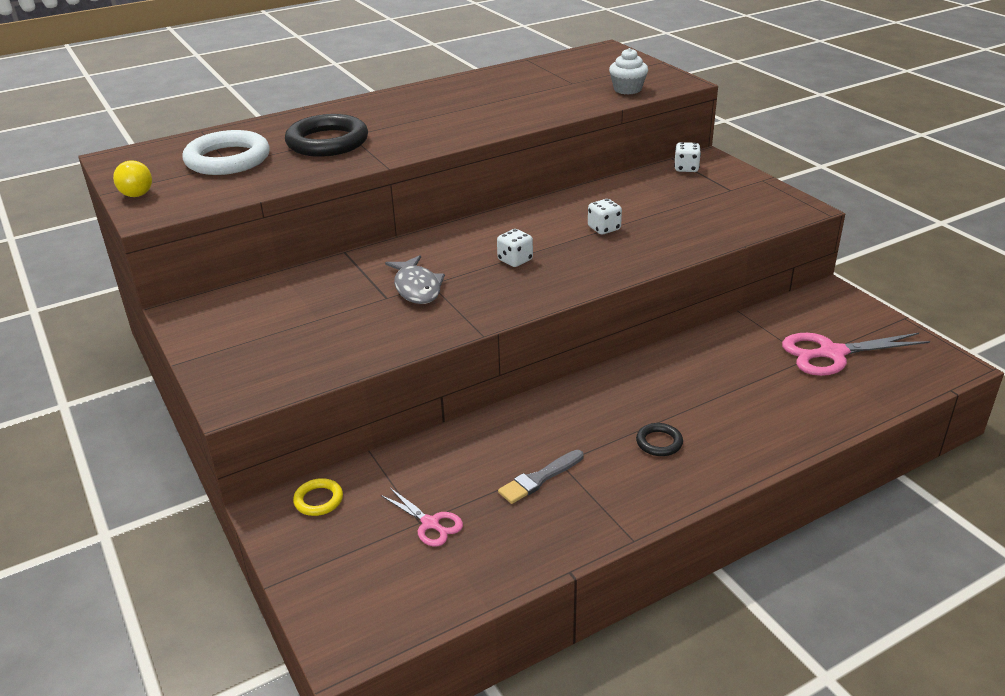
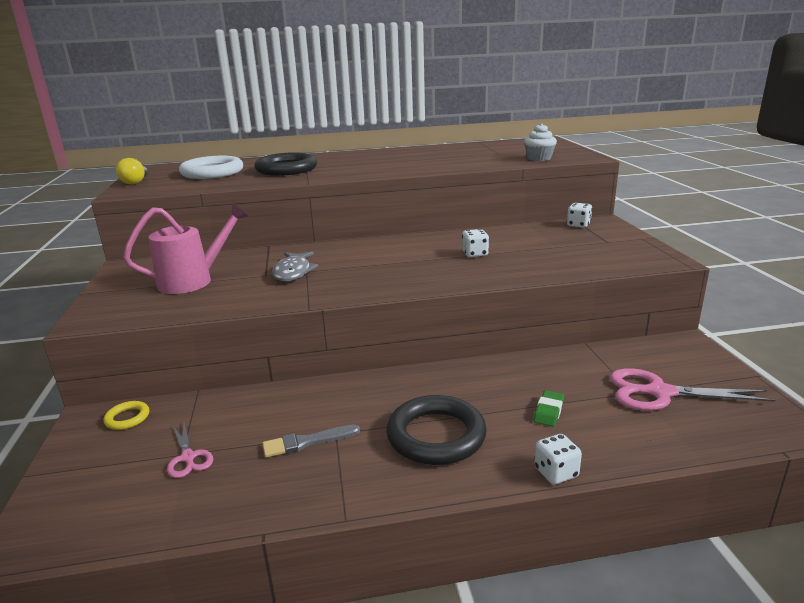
camera: 20 degrees right, 10 degrees down
white dice [497,229,533,267] -> white dice moved to [534,434,582,485]
black ring [636,423,683,456] -> black ring [386,395,487,465], size x2.16
none -> pink watering can [123,203,248,294]
none -> green eraser [534,390,564,427]

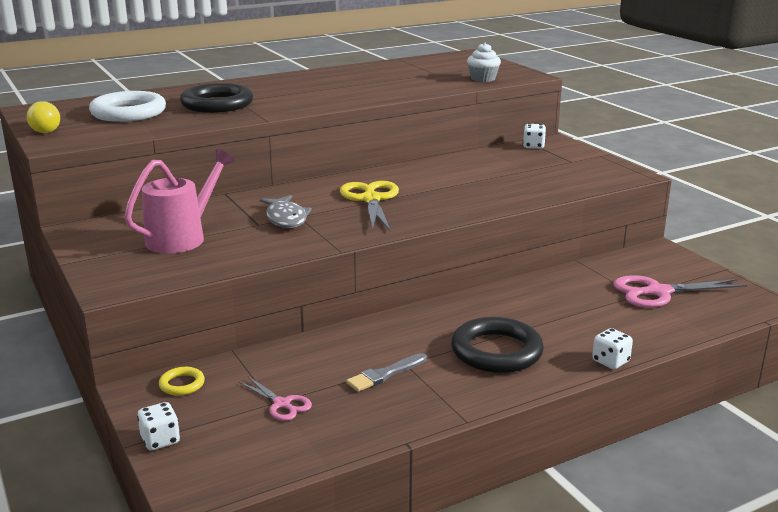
camera: 20 degrees left, 0 degrees up
white dice [462,229,489,257] -> white dice moved to [137,402,180,450]
green eraser [534,390,564,427] -> none
none -> yellow scissors [340,181,399,232]

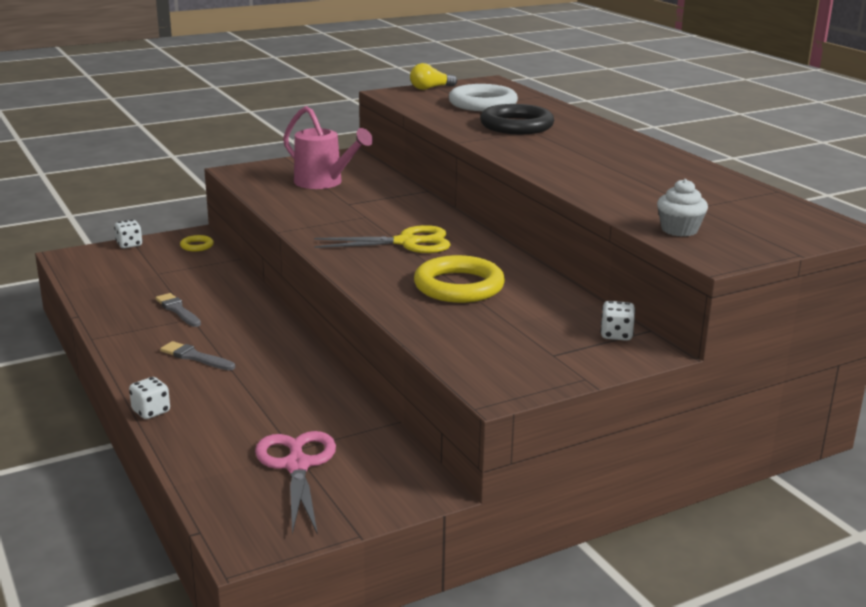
camera: 90 degrees right, 0 degrees up
pink scissors [239,376,312,421] -> none
grey fish [260,195,312,228] -> none
black ring [451,317,544,373] -> grey brush [160,341,235,371]
none -> yellow ring [414,255,505,303]

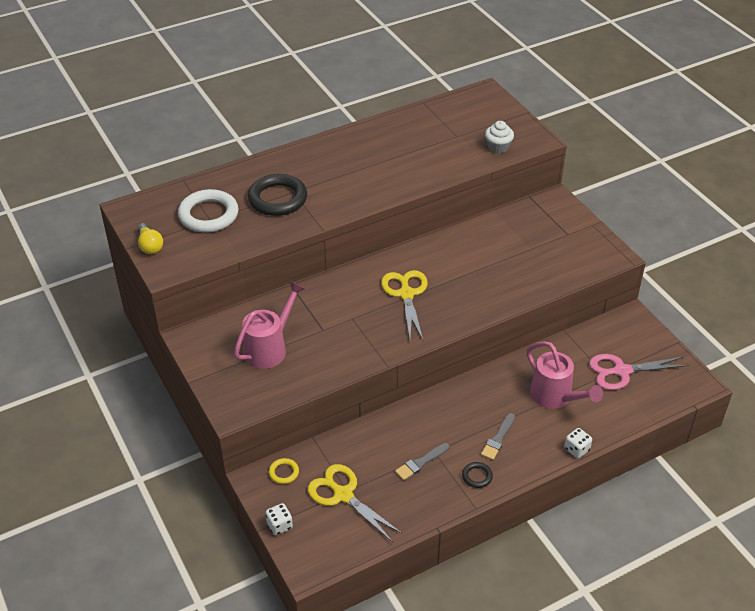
camera: 90 degrees left, 20 degrees up
yellow ring [414,255,505,303] -> none
white dice [600,301,635,341] -> none
none -> yellow scissors [308,464,403,542]
none -> black ring [462,462,493,488]
none -> pink watering can [527,341,603,409]

